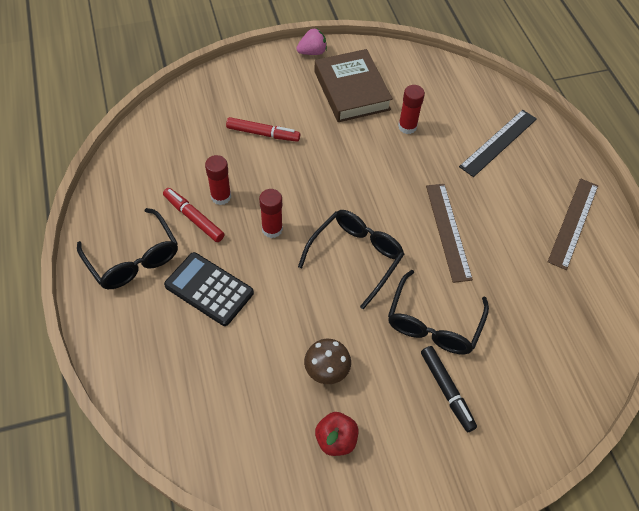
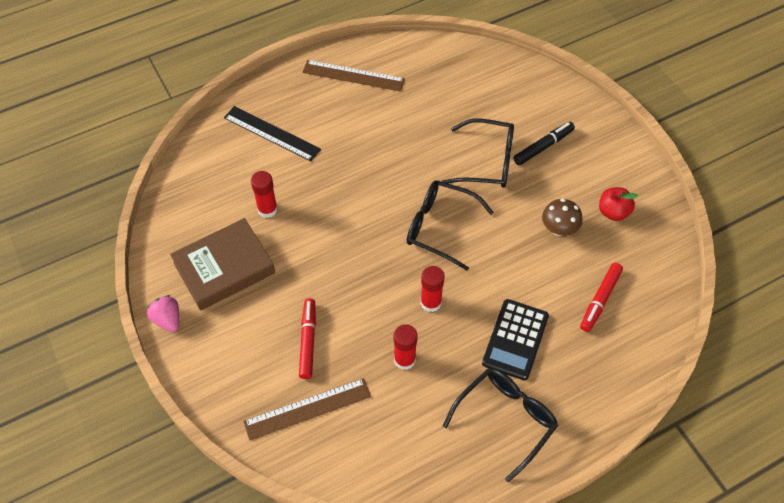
camera: 100 degrees left, 0 degrees up
red marker [163,188,225,242] -> red marker moved to [580,263,623,332]
brown ruler [426,184,473,283] -> brown ruler moved to [243,378,371,441]

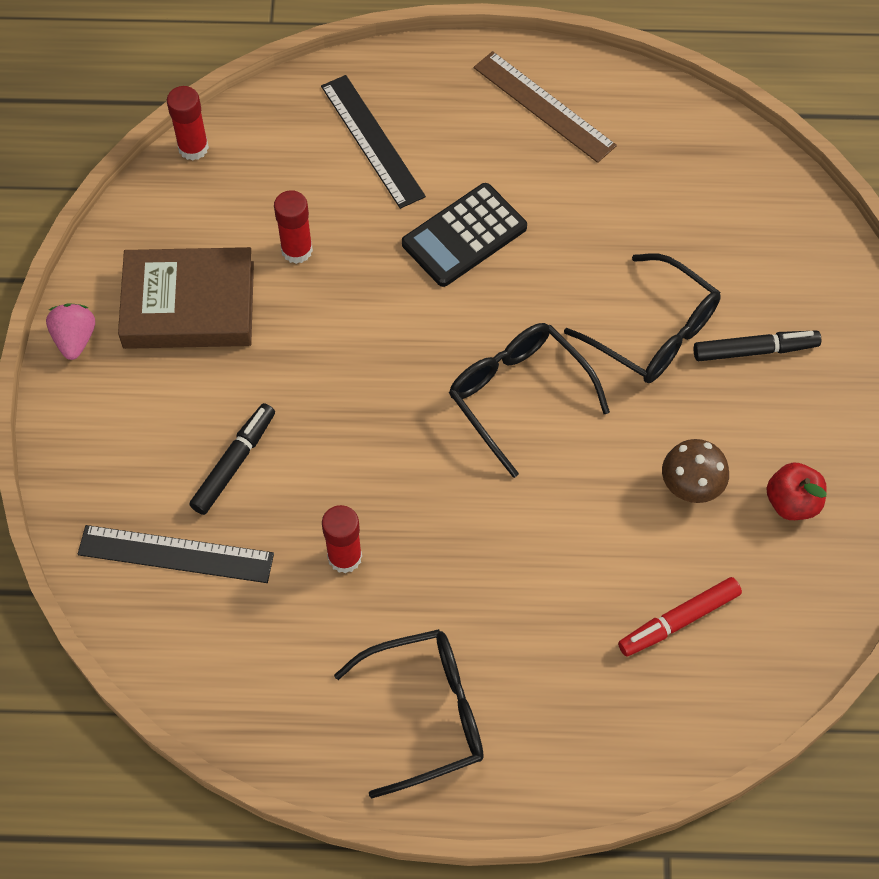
camera: 30 degrees right, 5 degrees up
brown ruler [243,378,371,441] -> black ruler [77,525,274,583]
red marker [299,298,316,379] -> black marker [189,403,275,515]
red glue stick [421,266,445,312] -> red glue stick moved to [167,86,209,161]
black calculator [482,299,549,380] -> black calculator moved to [402,183,527,287]

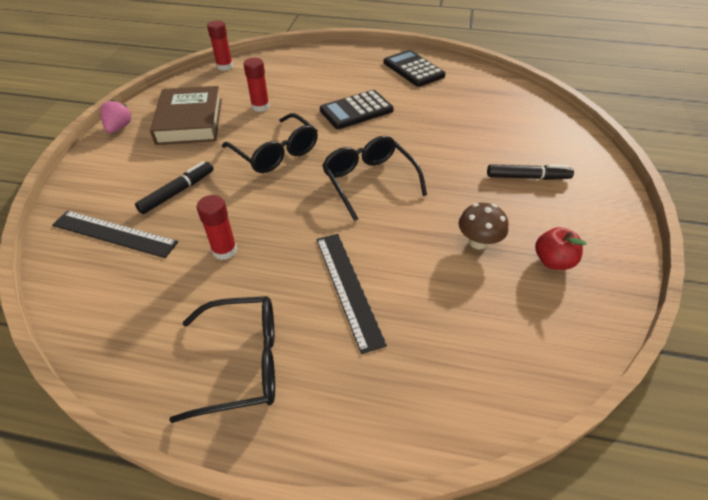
camera: 10 degrees right, 15 degrees down
brown book [118,247,254,349] -> brown book turned 75 degrees clockwise [150,86,222,145]
black ruler [321,75,426,209] -> black ruler moved to [316,234,387,354]
brown ruler [474,51,617,163] -> black calculator [383,50,446,87]
black glasses [564,253,721,383] -> black glasses moved to [222,113,318,173]
red marker [618,577,742,657] -> none

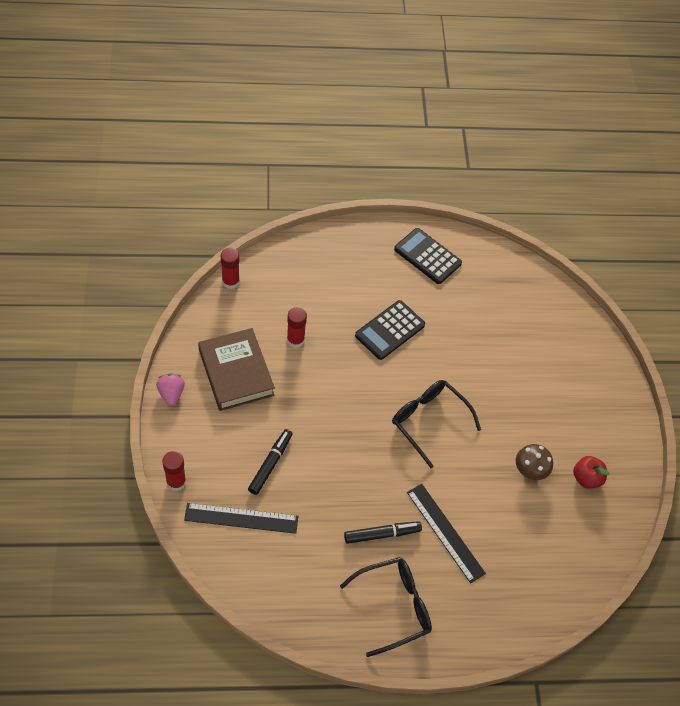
camera: 20 degrees left, 10 degrees up
red glue stick [197,195,237,260] -> red glue stick moved to [162,451,186,491]
black glasses [222,113,318,173] -> none
black marker [487,164,574,180] -> black marker moved to [344,521,422,544]

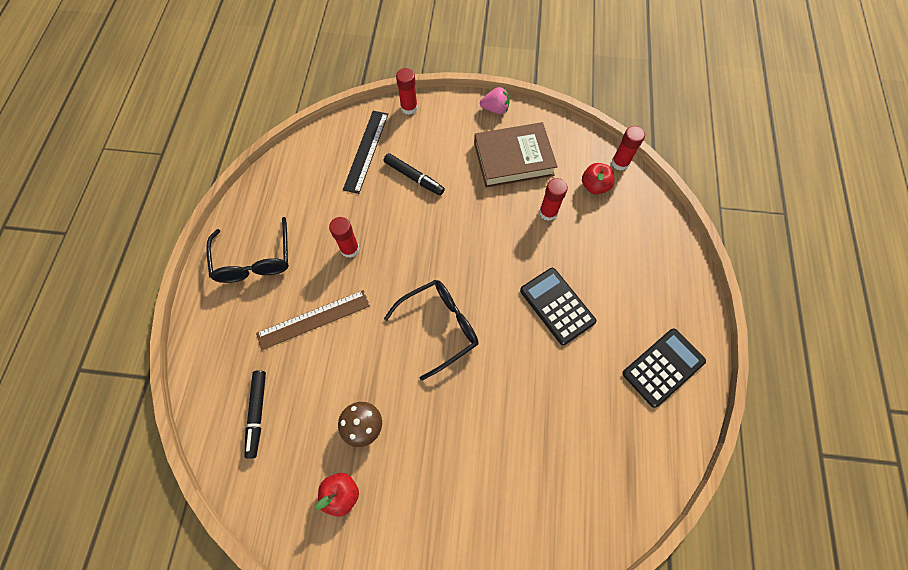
camera: 105 degrees right, 10 degrees up
black marker [344,521,422,544] -> black marker moved to [244,370,266,459]
black ruler [407,484,486,583] -> brown ruler [256,290,370,350]
none -> red glue stick [329,217,360,258]
none -> red apple [582,163,615,194]

